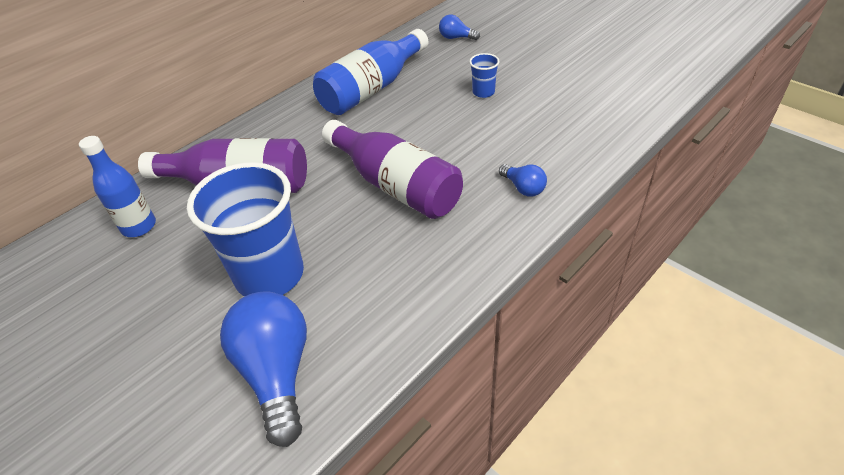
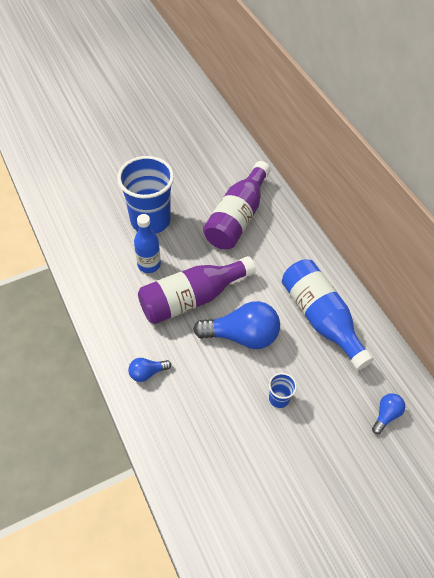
camera: 105 degrees right, 10 degrees up
blue bottle [79,136,156,237] -> blue bottle moved to [134,214,161,273]
blue light bulb [220,291,307,447] -> blue light bulb moved to [193,301,280,349]

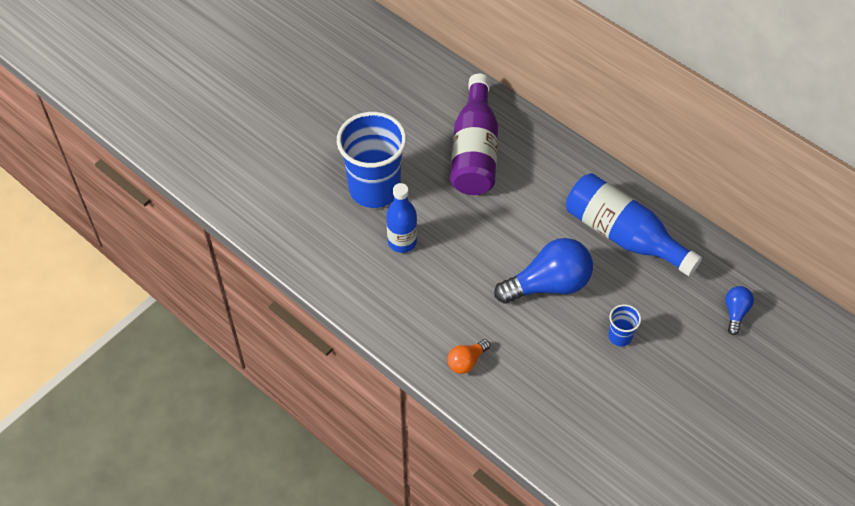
camera: 20 degrees left, 0 degrees up
blue light bulb [128,358,171,382] -> orange light bulb [447,339,490,374]
purple bottle [138,256,256,324] -> none

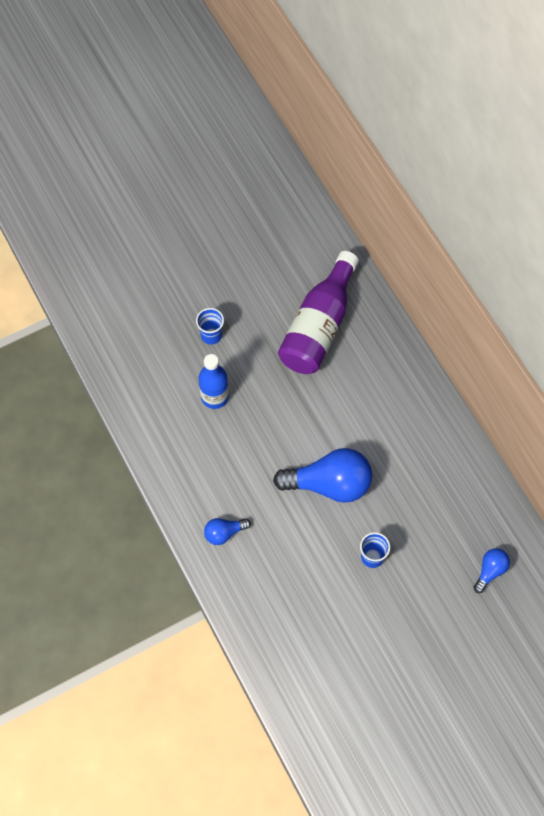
camera: 20 degrees right, 10 degrees up
blue cup [337,112,407,208] -> blue cup [196,308,224,345], size x0.43
orange light bulb [447,339,490,374] -> blue light bulb [204,518,251,545]
blue bottle [566,173,702,276] -> none

